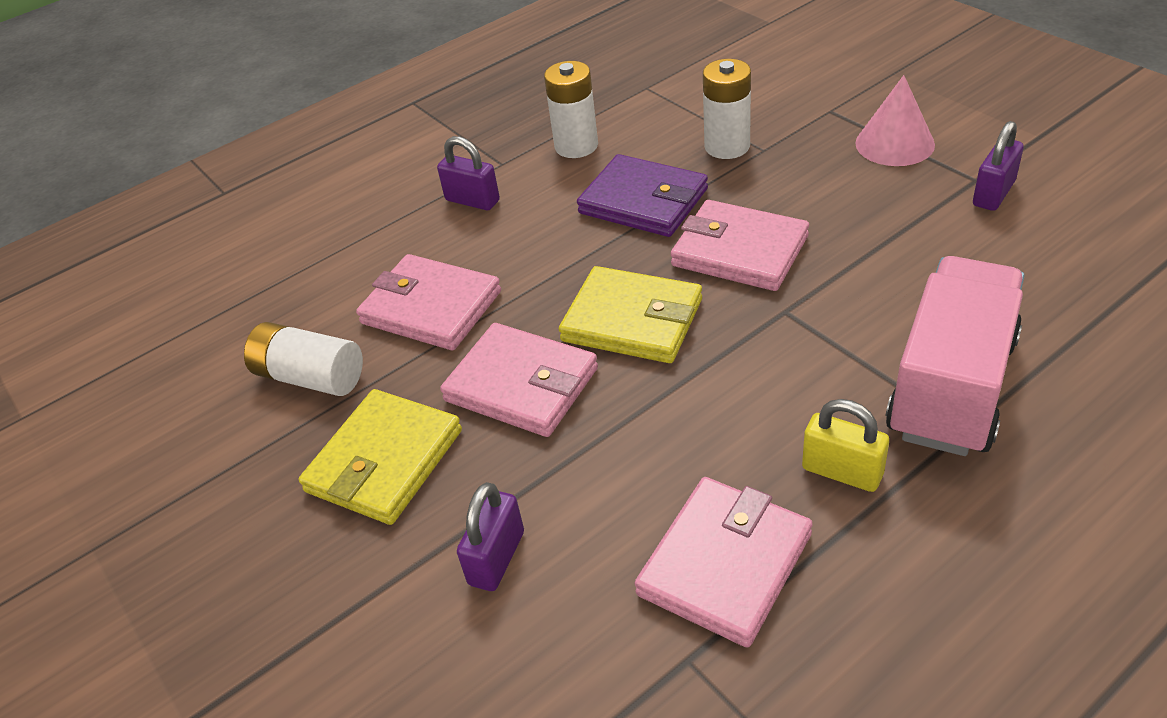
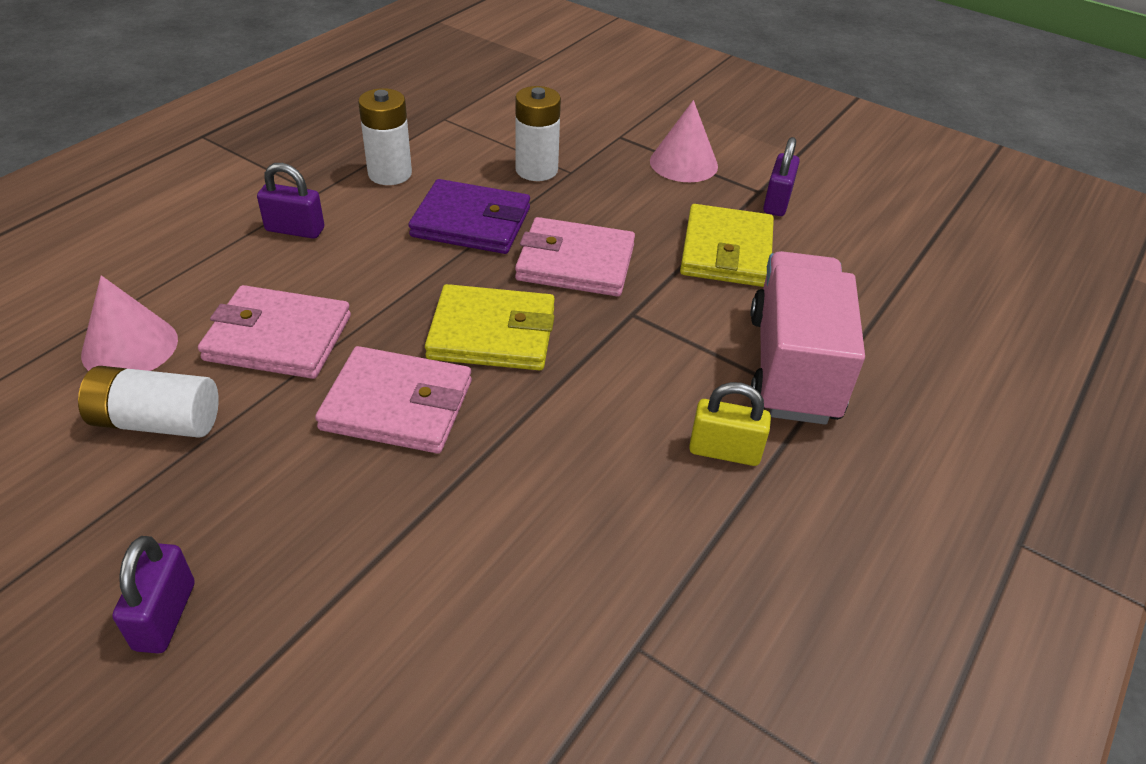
camera: 25 degrees left, 0 degrees up
yellow wallet [299,389,462,525] -> yellow wallet moved to [680,204,774,287]
purple padlock [457,482,524,591] -> purple padlock moved to [112,536,195,653]
pink wallet [635,477,813,648] -> none
none -> pink cone [81,275,178,371]

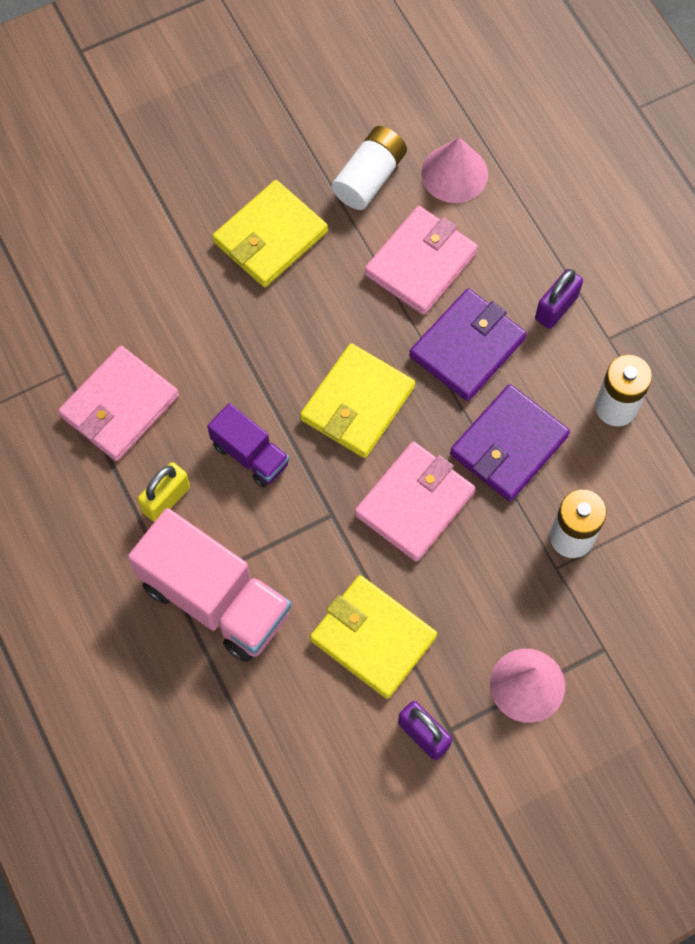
camera: 120 degrees right, 25 degrees up
purple padlock [112,536,195,653] -> none
pink wallet [315,346,472,453] -> pink wallet moved to [58,346,179,461]
none -> purple truck [207,403,289,487]
none -> yellow wallet [212,180,328,287]
none -> purple wallet [409,288,527,401]

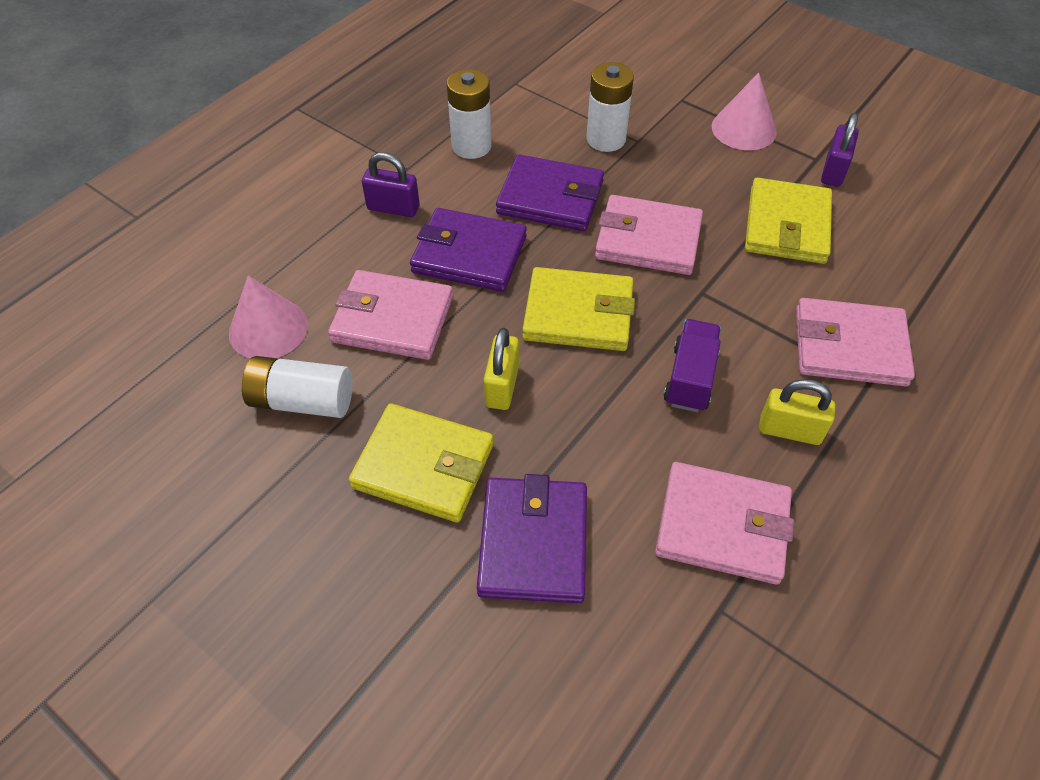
camera: 115 degrees left, 15 degrees down
pink truck [128,508,291,662] -> pink wallet [796,298,915,387]
none -> purple wallet [477,474,587,603]
none -> yellow padlock [483,328,519,410]

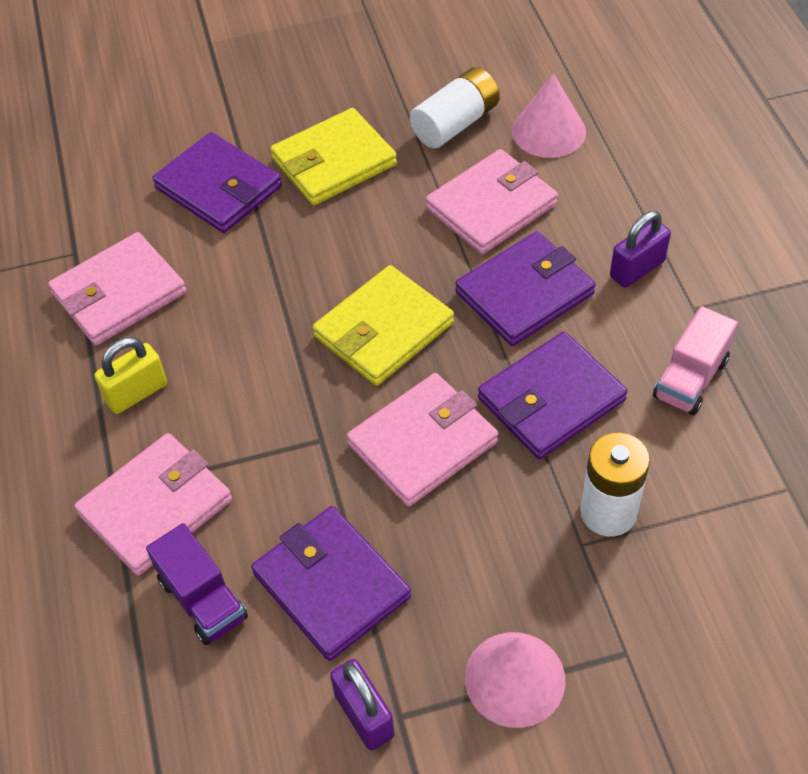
camera: 130 degrees right, 0 degrees up
white battery [447,69,492,159] -> pink truck [653,306,738,415]
yellow padlock [483,328,519,410] -> none
purple truck [664,319,721,412] -> purple truck moved to [146,523,248,645]
yellow wallet [745,178,832,264] -> purple wallet [251,506,411,661]

